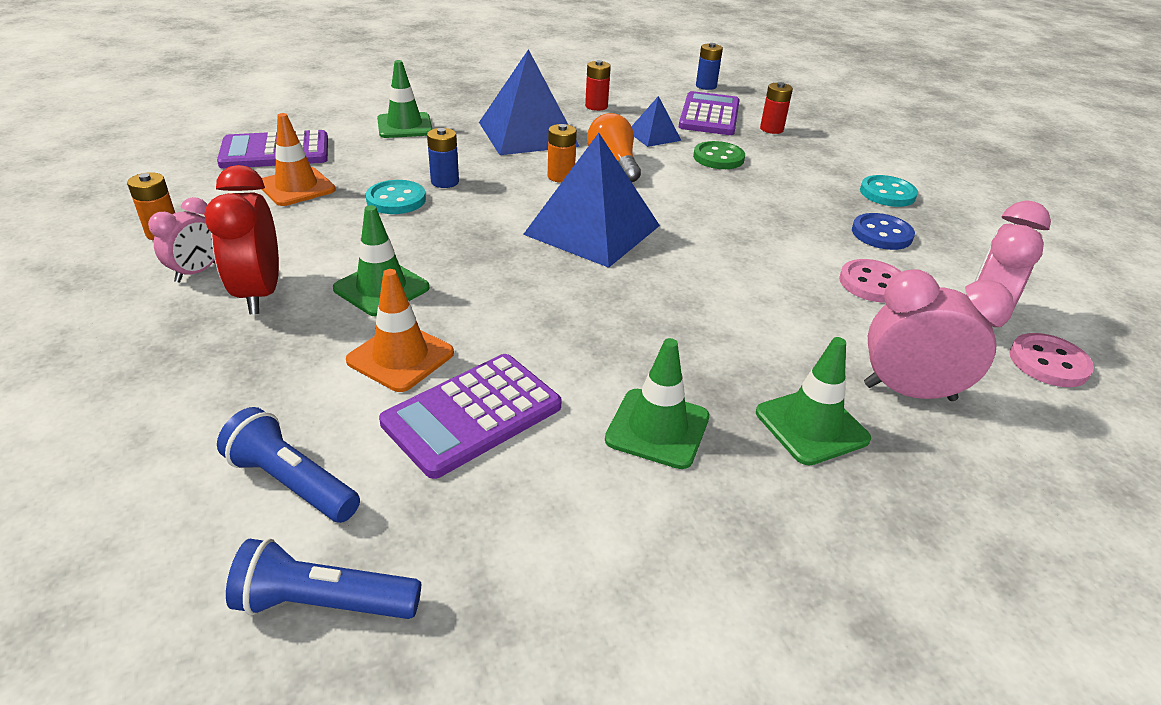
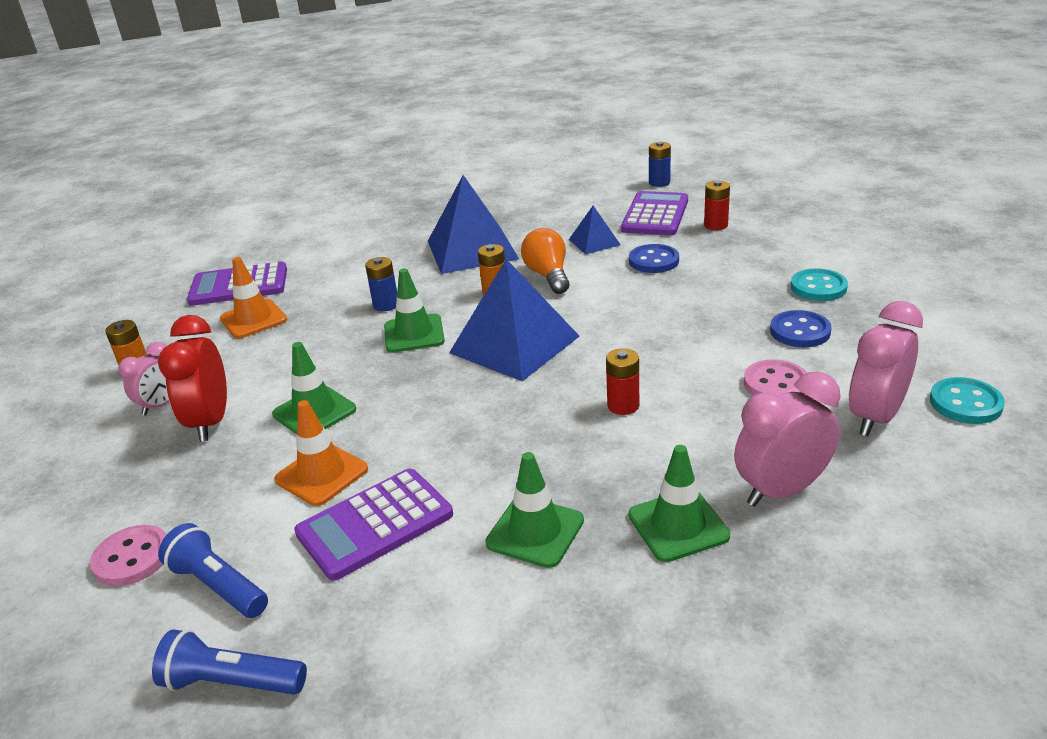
camera: 10 degrees right, 5 degrees down
turquoise button [365,180,426,214] -> turquoise button moved to [930,377,1005,424]
green traffic cone [377,60,433,138] -> green traffic cone moved to [384,269,445,353]
red battery [585,60,611,111] -> red battery moved to [606,348,639,415]
green button [693,141,745,169] -> blue button [629,244,679,273]
pink clock [864,269,1014,401] -> pink clock turned 45 degrees counterclockwise [734,372,841,507]
pink button [1009,333,1094,387] -> pink button moved to [90,525,166,586]

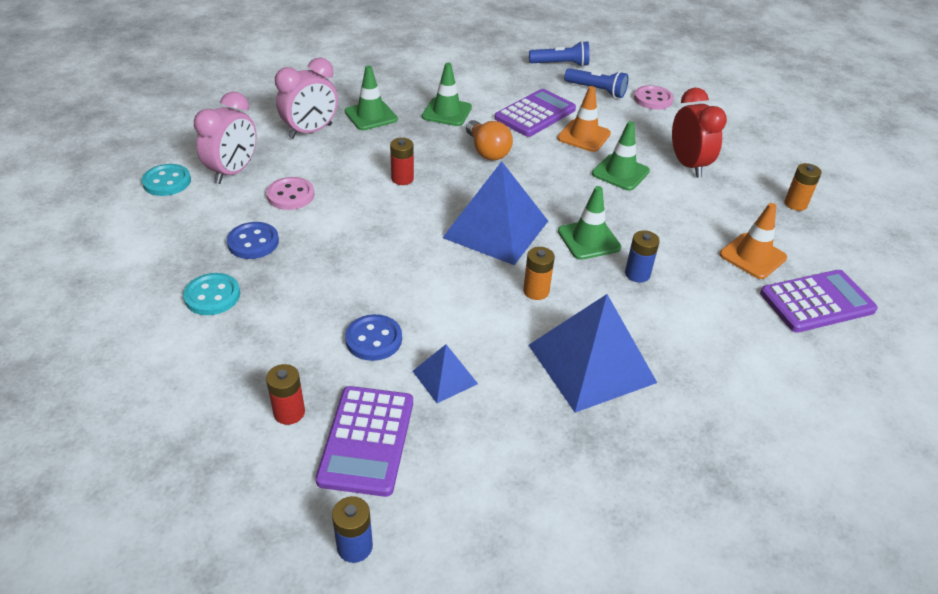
camera: 165 degrees right, 10 degrees up
pink clock [118,342,169,415] -> none
orange light bulb [521,228,569,294] -> orange light bulb moved to [466,120,513,160]

